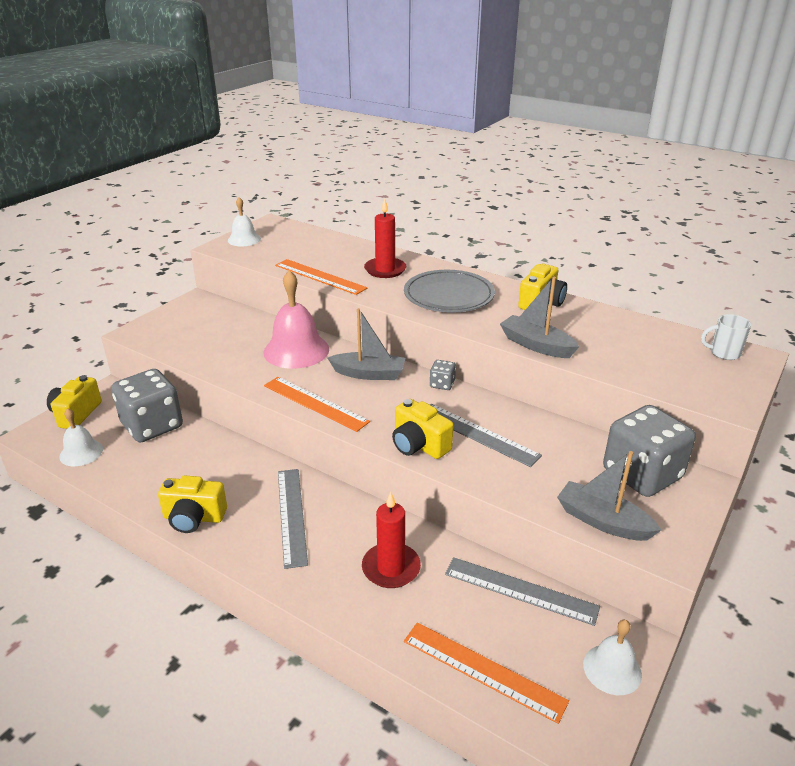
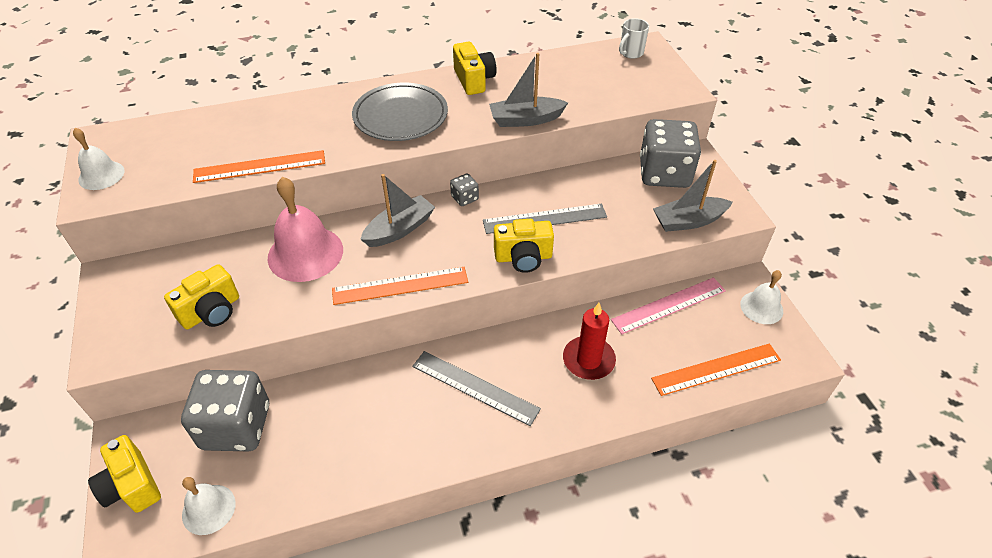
camera: 50 degrees left, 15 degrees up
yellow camera [158,475,227,533] -> yellow camera moved to [164,264,239,329]
red candle [364,198,407,278] -> none
grey ruler [445,557,600,626] -> pink ruler [611,277,726,334]

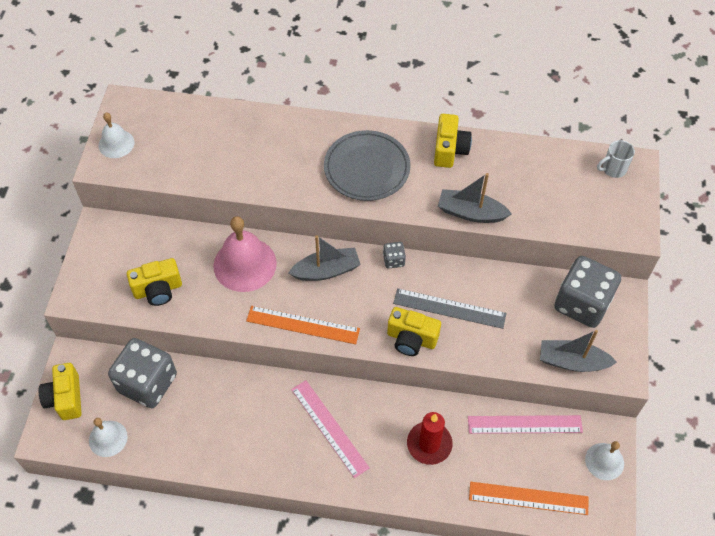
camera: 25 degrees right, 10 degrees up
orange ruler [193,150,325,183] -> none
grey ruler [412,351,541,426] -> pink ruler [291,380,370,478]

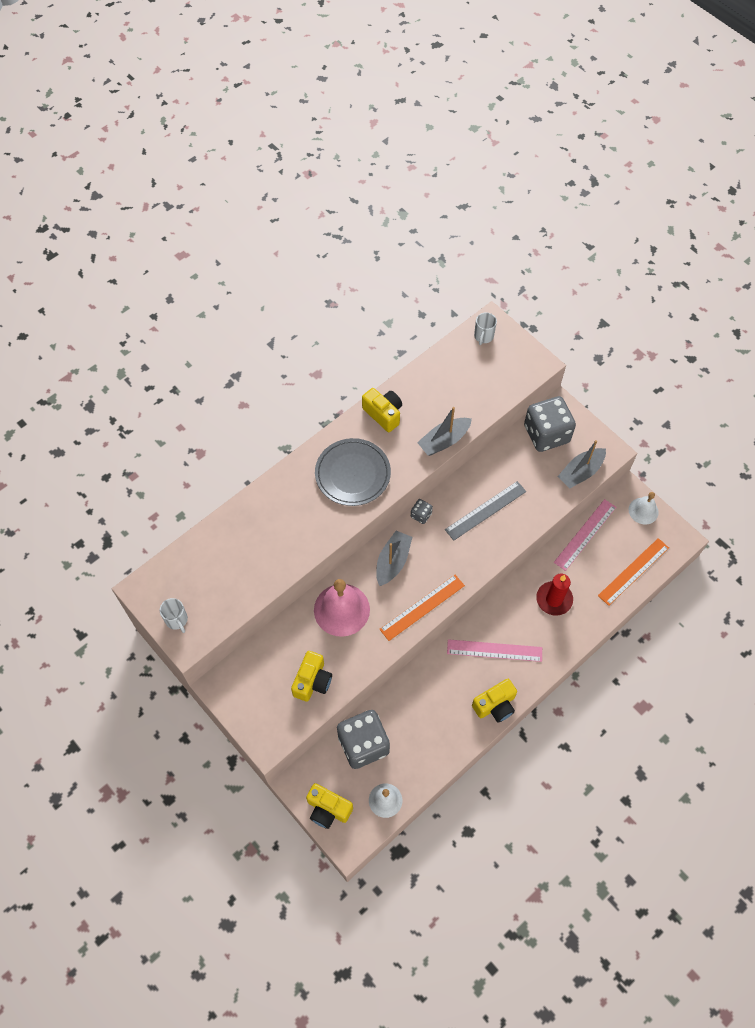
camera: 50 degrees left, 5 degrees up
white bell [99,113,134,158] -> white mug [159,598,188,633]
yellow camera [387,307,441,356] -> yellow camera moved to [472,679,517,723]

